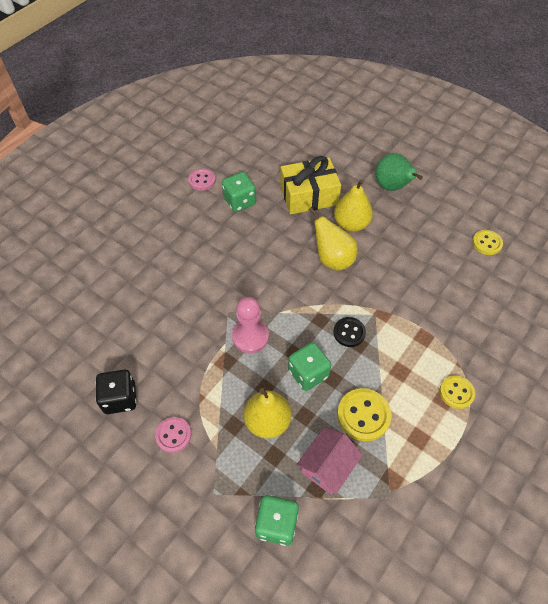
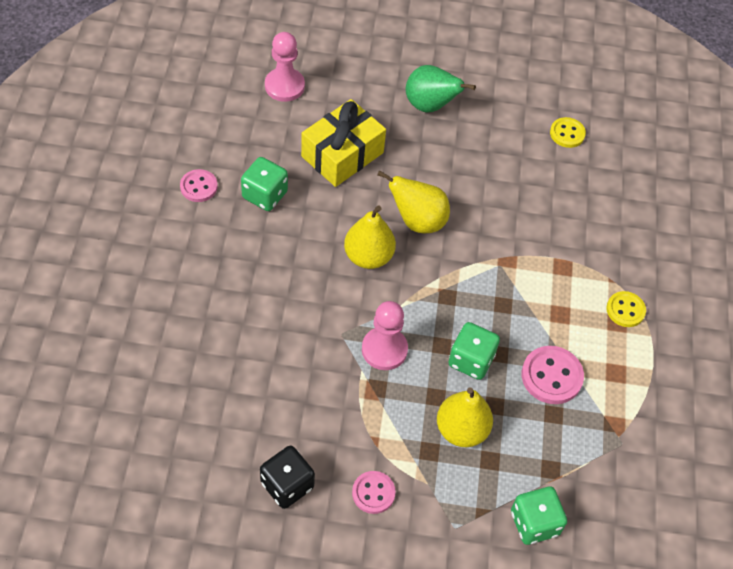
camera: 35 degrees left, 0 degrees up
pink house [296,428,363,495] -> none
black button [333,317,366,347] -> none
yellow pear [334,179,373,232] -> yellow pear moved to [344,206,396,269]
yellow button [337,388,392,441] -> pink button [522,346,584,404]
none -> pink pawn [265,32,305,102]

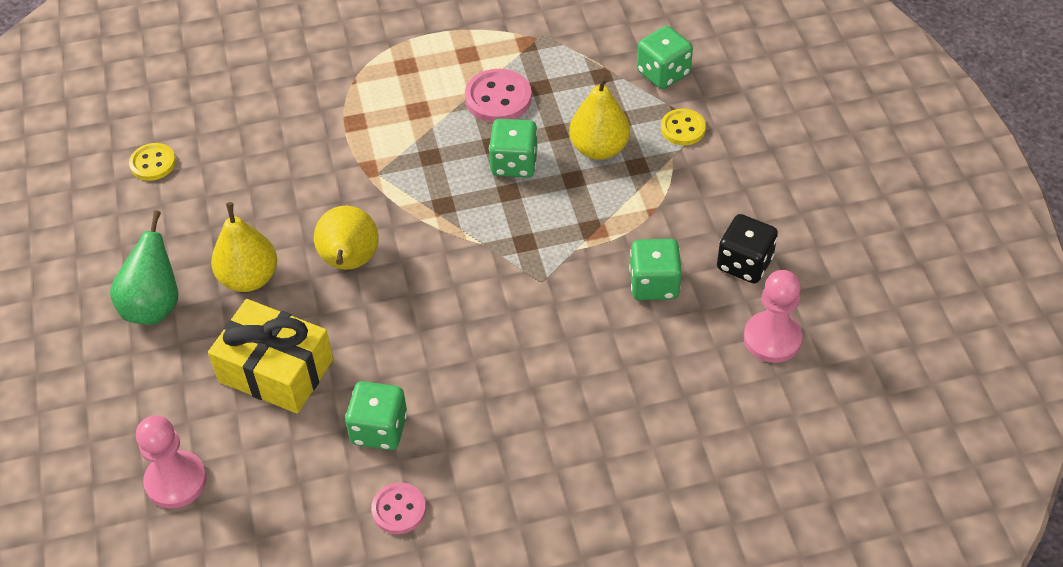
camera: 105 degrees left, 5 degrees down
yellow pear [344,206,396,269] -> yellow pear moved to [211,202,277,292]
pink button [352,471,396,514] -> none
pink pawn [362,301,408,370] -> pink pawn moved to [744,270,803,363]
yellow button [606,291,646,327] -> yellow button moved to [661,108,706,145]
none -> green dice [629,239,682,300]

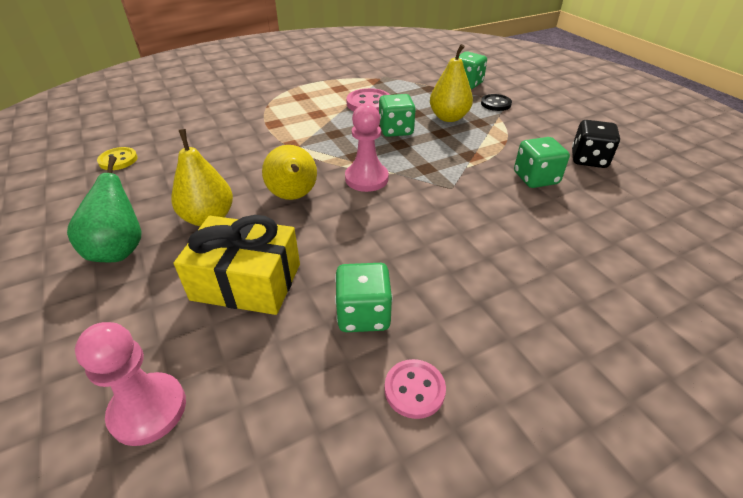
camera: 15 degrees left, 10 degrees down
yellow button [661,108,706,145] -> black button [481,94,512,111]
pink pawn [744,270,803,363] -> pink pawn moved to [345,104,389,192]

